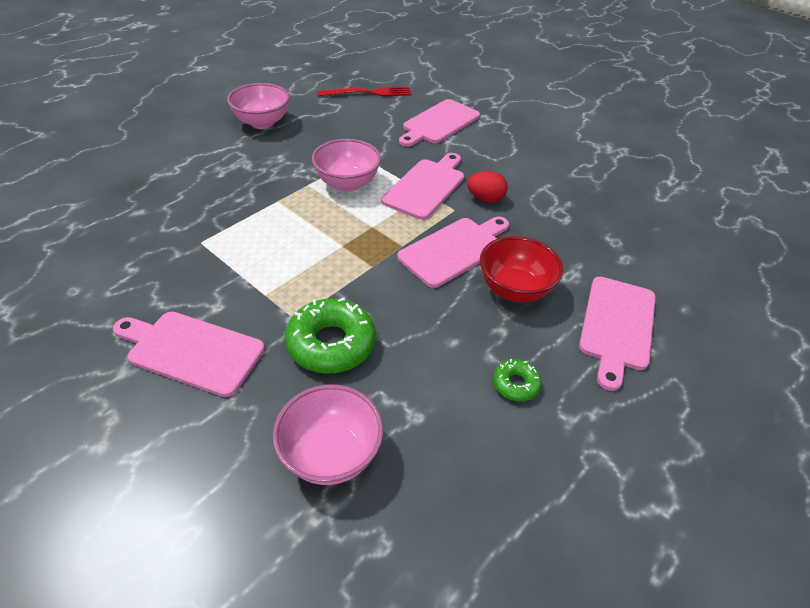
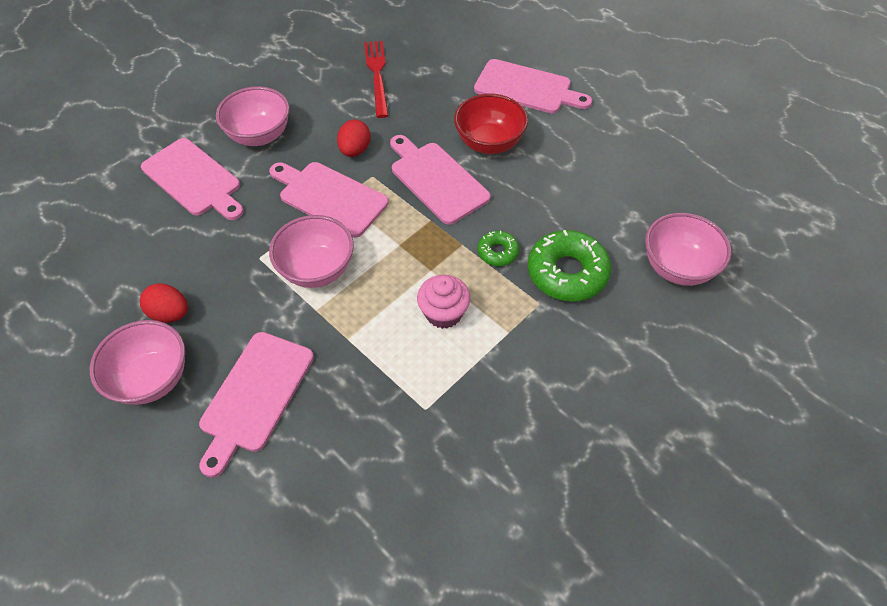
camera: 85 degrees left, 10 degrees up
pink cutting board [113,312,265,397] -> pink cutting board moved to [199,332,314,478]
red fork [317,87,412,96] -> red fork moved to [364,41,389,118]
green donut [493,359,542,402] -> green donut moved to [478,231,519,266]
none -> red egg [140,283,188,323]
none -> pink bowl [216,86,290,146]
none -> pink cupcake [417,275,470,329]

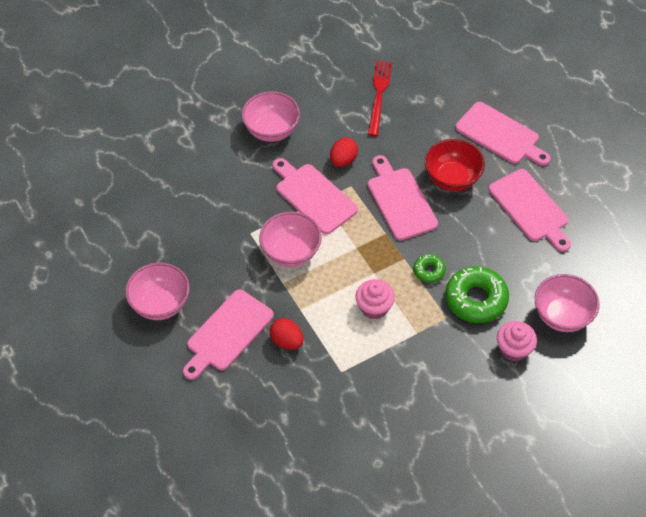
camera: 15 degrees right, 0 degrees up
red egg [140,283,188,323] -> red egg moved to [270,318,304,350]
pink cutting board [141,138,244,220] -> pink cutting board moved to [489,169,571,252]
none -> pink cupcake [497,321,537,362]

